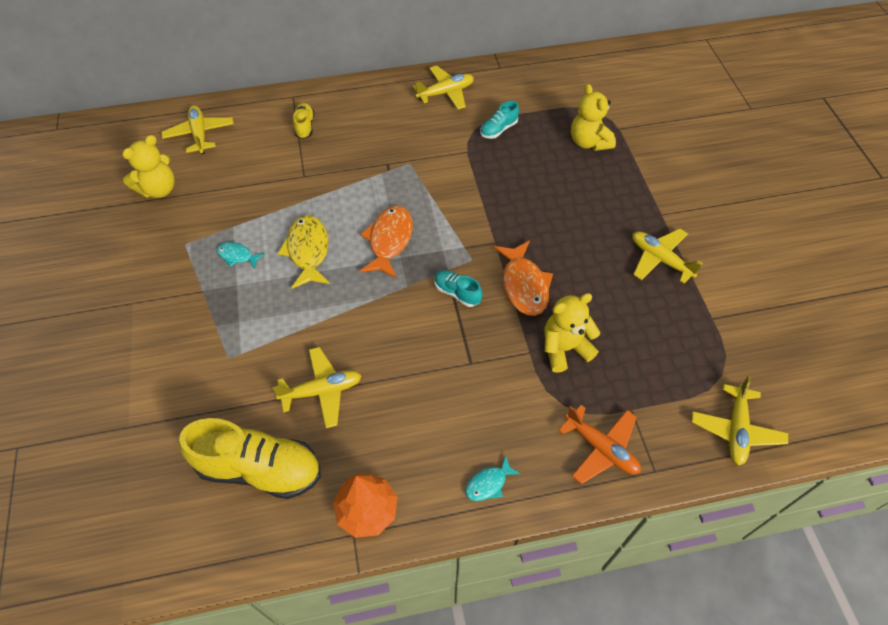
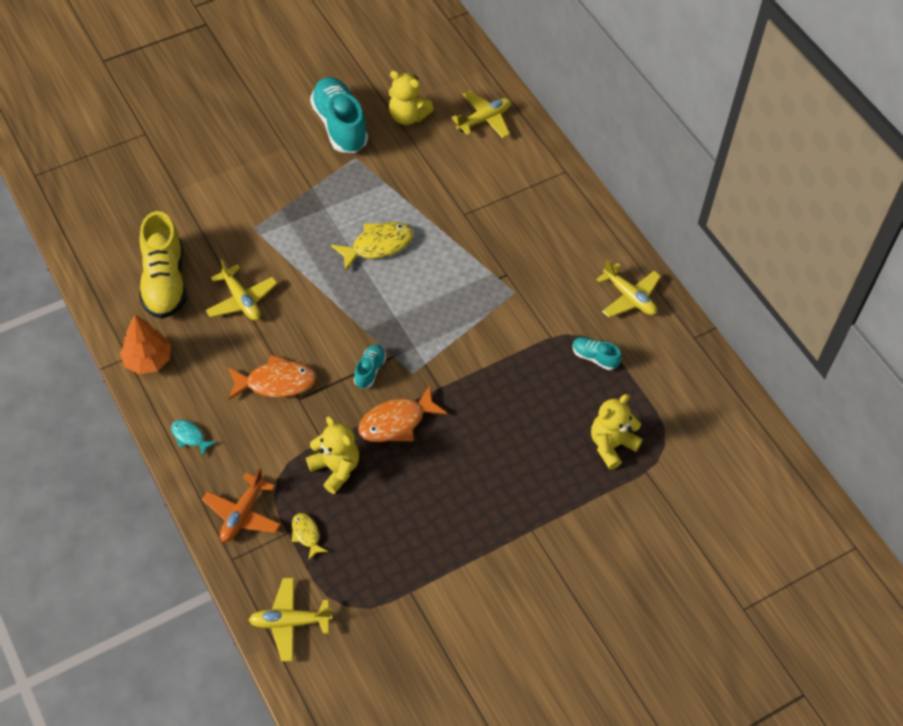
camera: 70 degrees right, 0 degrees up
turquoise fish [217,242,265,269] -> none
yellow shoe [293,103,314,139] -> none
orange fish [360,206,413,278] -> orange fish moved to [228,355,316,400]
yellow plane [632,229,703,283] -> none
none -> yellow fish [292,513,328,560]
none -> turquoise shoe [310,77,368,153]

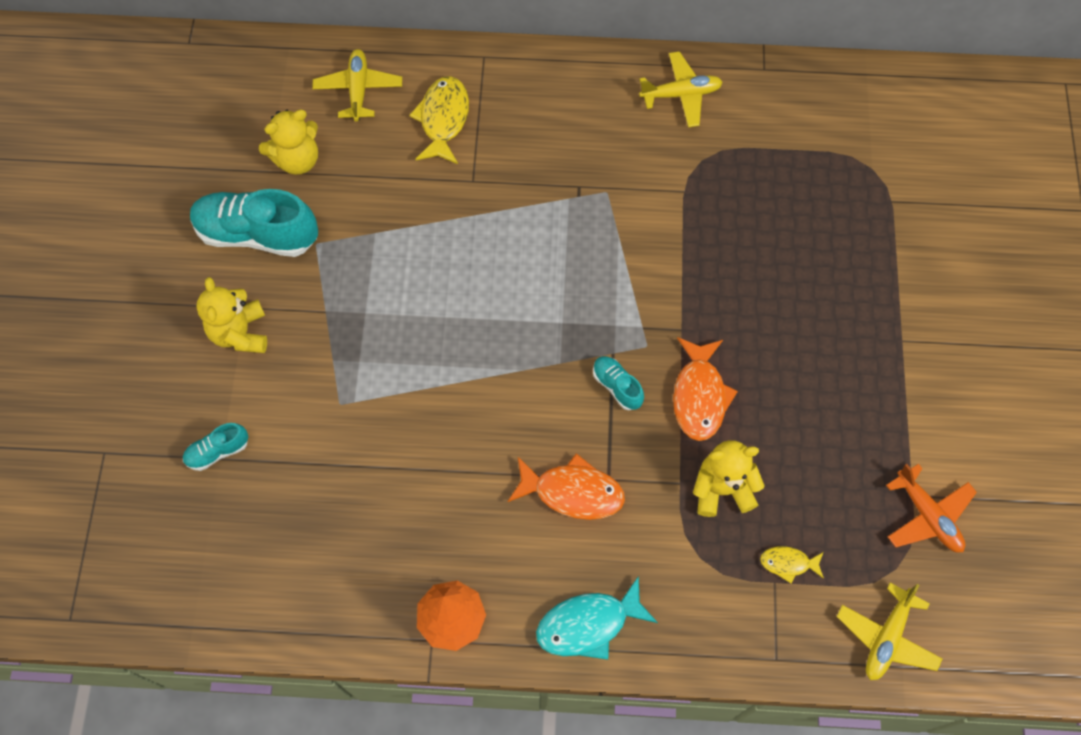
camera: 55 degrees left, 10 degrees up
yellow shoe [139,211,187,319] -> none
turquoise fish [171,420,217,456] -> turquoise fish [536,576,658,660], size x1.84
orange plane [202,468,281,542] -> orange plane moved to [886,464,977,552]
yellow plane [205,259,277,321] -> none
orange fish [228,355,316,400] -> orange fish turned 75 degrees clockwise [507,453,625,520]
yellow fish [331,222,414,271] -> yellow fish moved to [409,76,469,164]
turquoise shoe [572,337,622,370] -> turquoise shoe moved to [183,423,248,471]
yellow teddy bear [591,394,643,470] -> yellow teddy bear moved to [196,277,267,353]

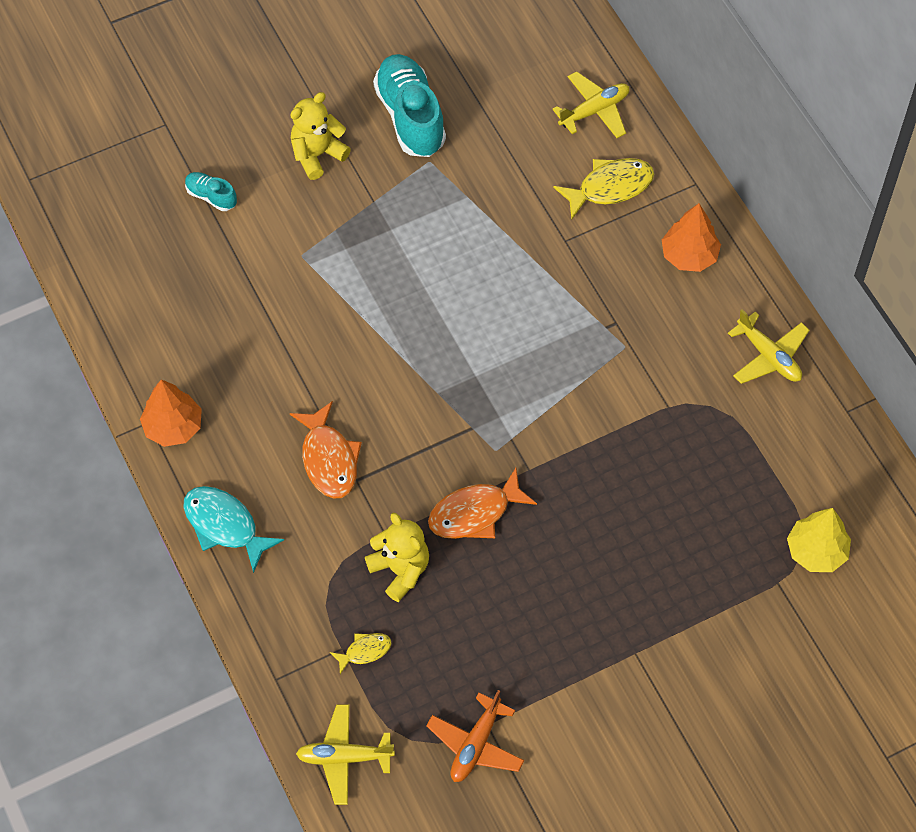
camera: 60 degrees right, 5 degrees down
yellow teddy bear [259,110,318,175] -> none
turquoise shoe [593,356,644,410] -> none
yellow fish [760,546,824,584] -> yellow fish turned 90 degrees clockwise [330,633,392,674]
none -> orange tree [662,203,721,272]
none -> yellow tree [787,508,851,572]

